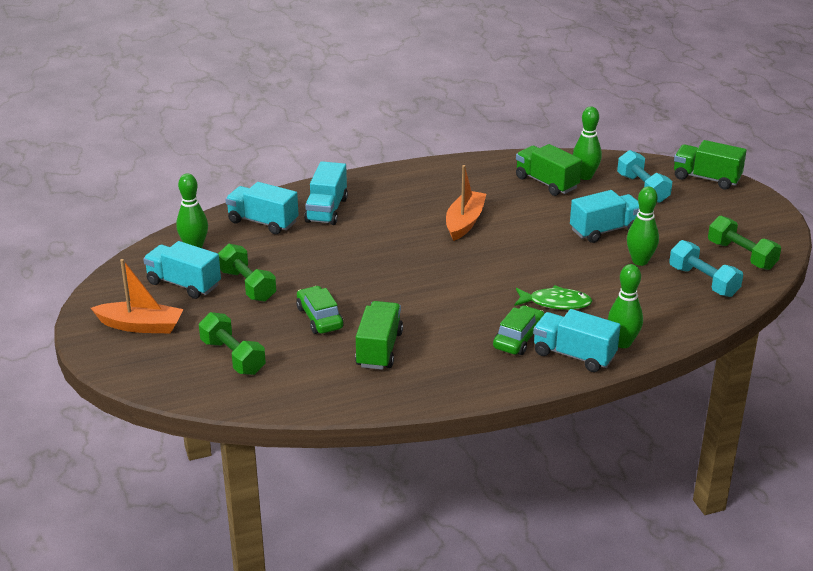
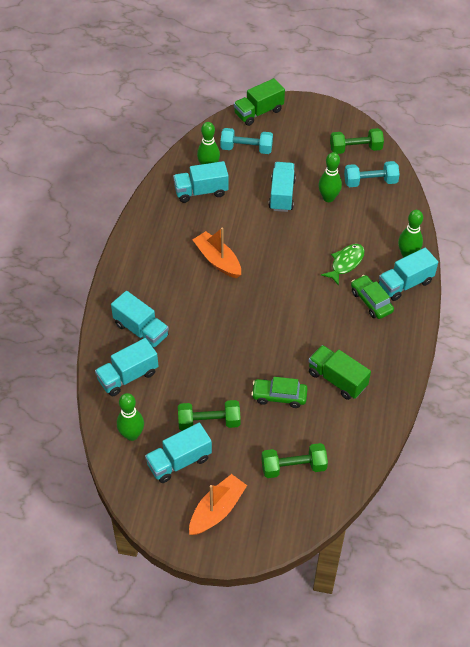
camera: 60 degrees left, 20 degrees up
green truck [516,144,582,196] -> turquoise truck [173,161,229,203]

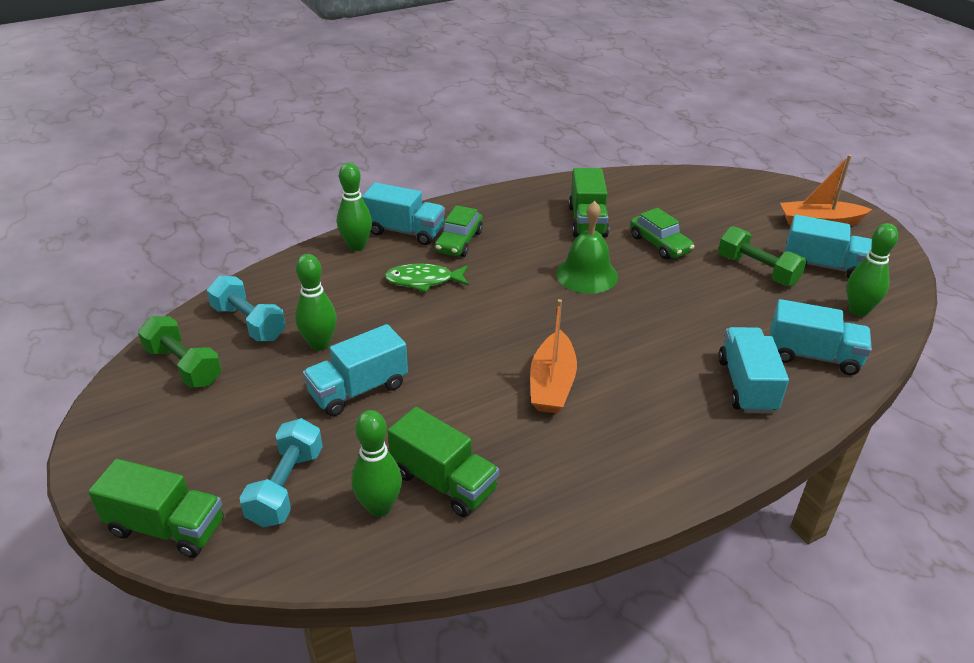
camera: 130 degrees left, 15 degrees down
turquoise truck [173,161,229,203] -> green truck [388,407,499,517]
turquoise dumbbell [221,128,273,154] -> turquoise dumbbell turned 45 degrees clockwise [240,418,323,527]
green dumbbell [261,443,328,478] -> none
none -> green bell [556,201,618,294]

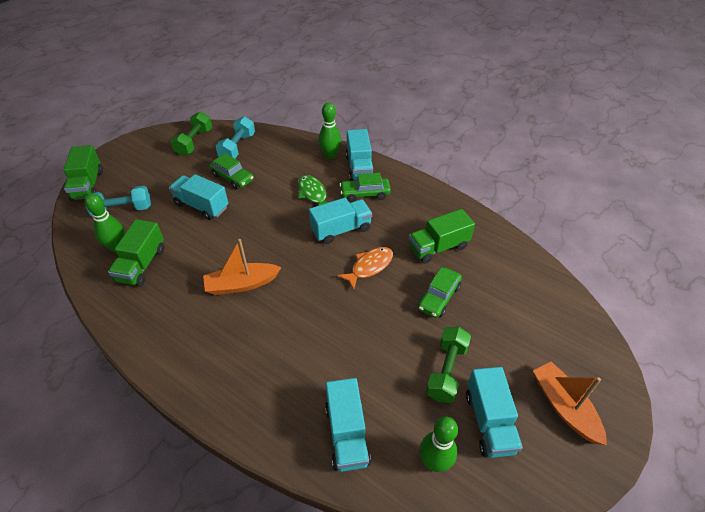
camera: 65 degrees right, 10 degrees up
green bowling pin [295,254,337,351] -> green car [209,153,254,189]
green bell [556,201,618,294] -> orange fish [337,247,393,290]
turquoise truck [718,327,789,414] -> turquoise truck moved to [309,198,372,244]

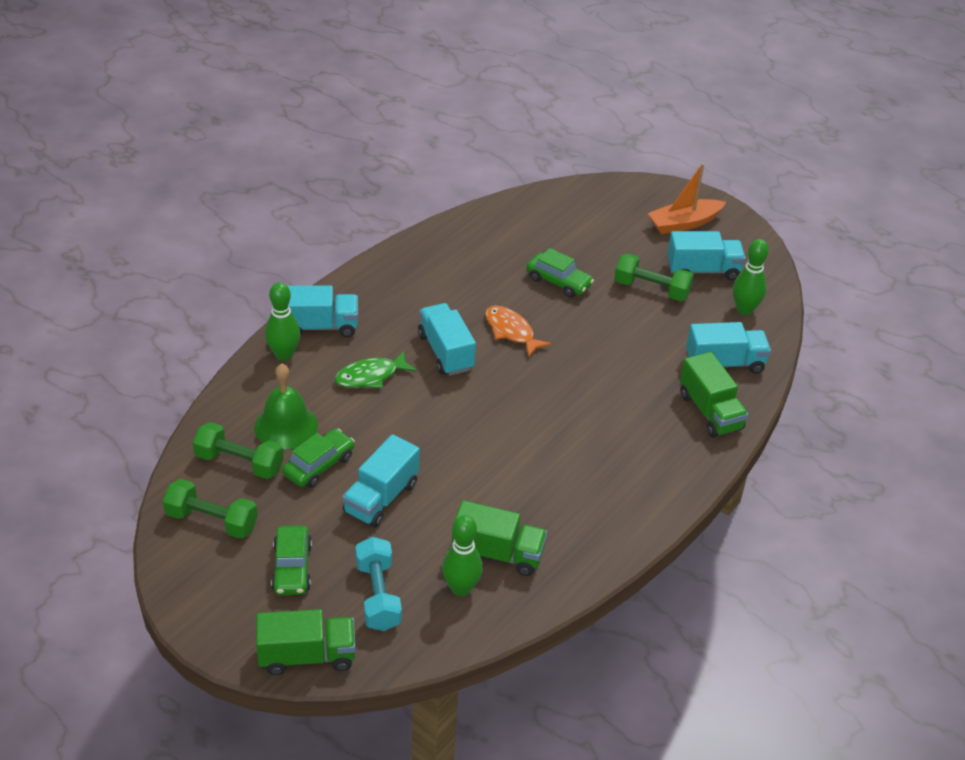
camera: 90 degrees left, 5 degrees down
orange boat [203,239,281,295] -> none
turquoise dumbbell [216,116,255,158] -> green dumbbell [193,422,284,479]
green car [340,173,391,202] -> green car moved to [271,526,312,595]
green truck [409,209,475,264] -> green truck moved to [680,352,749,438]
none -> green bell [254,364,318,449]

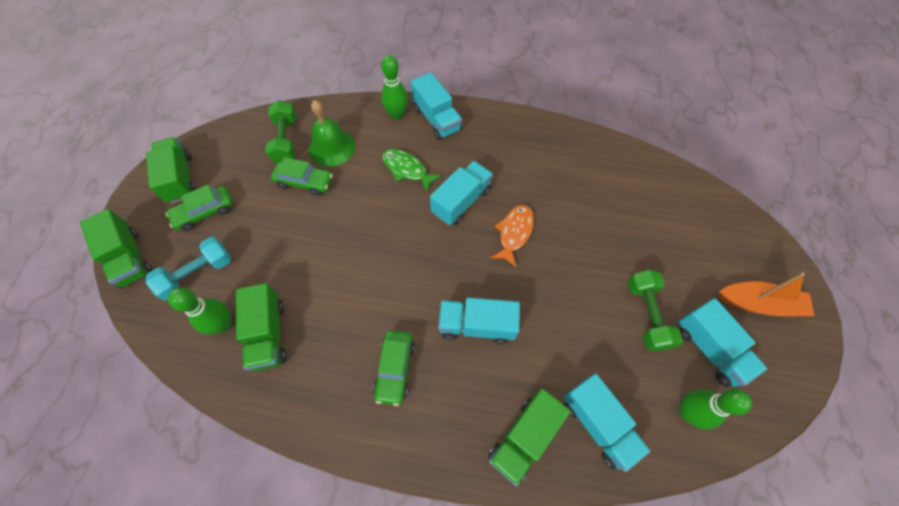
camera: 65 degrees right, 20 degrees up
green dumbbell [163,479,258,539] -> none
turquoise truck [342,434,420,528] -> turquoise truck moved to [438,298,520,344]
green car [527,248,594,298] -> green car moved to [373,331,415,406]
orange boat [648,163,726,234] -> orange boat turned 150 degrees clockwise [719,272,815,316]
none -> green truck [146,137,196,203]

